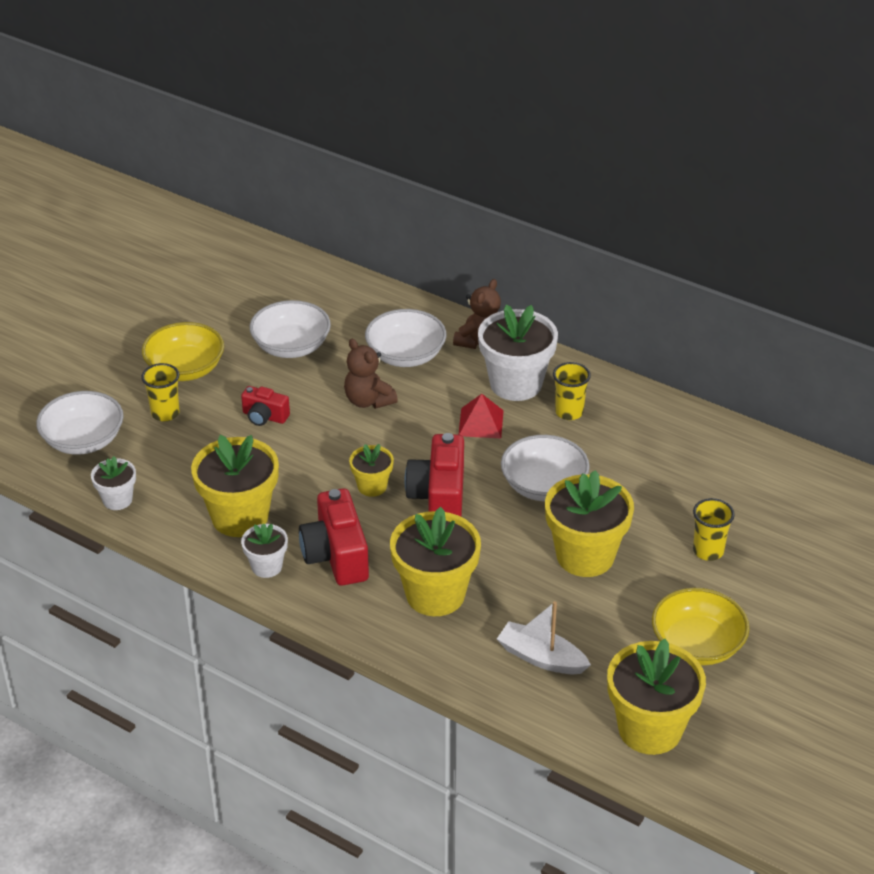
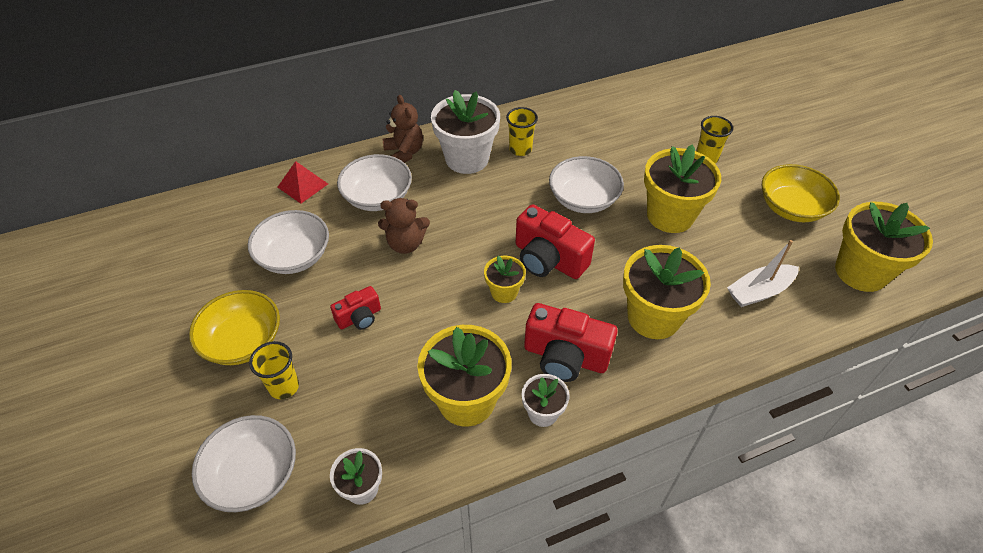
camera: 55 degrees left, 10 degrees up
red pyramid [458,394,504,439] -> red pyramid moved to [278,161,328,204]

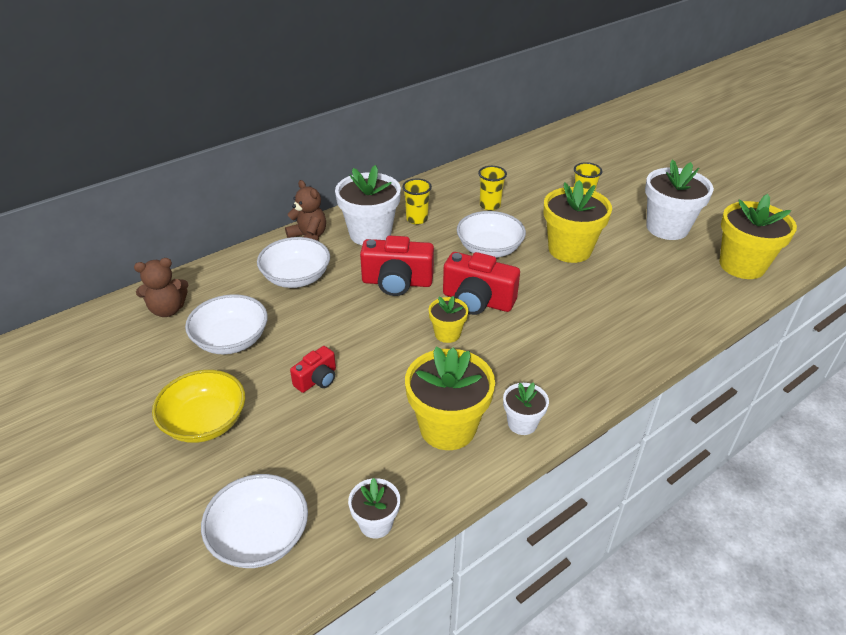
camera: 15 degrees left, 10 degrees down
yellow cup [249,341,299,399] -> yellow cup moved to [478,166,507,211]
red pyramid [278,161,328,204] -> none
brown teddy bear [378,198,430,254] -> brown teddy bear moved to [134,258,188,317]
red camera [524,303,618,382] -> red camera moved to [360,236,434,296]
yellow flower pot [623,245,711,339] -> none
white boat [727,240,799,307] -> none
yellow bowl [762,164,840,222] -> white flower pot [645,159,714,240]

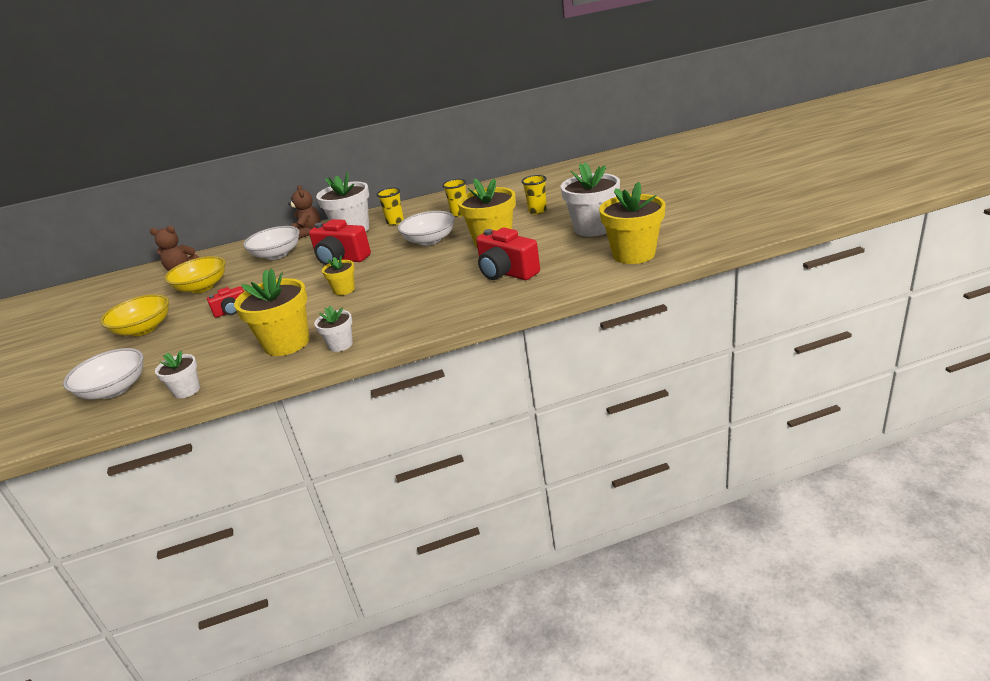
camera: 25 degrees right, 10 degrees down
white bowl [185,294,268,354] -> yellow bowl [164,256,226,293]
red camera [443,252,520,315] -> red camera moved to [476,228,540,280]

